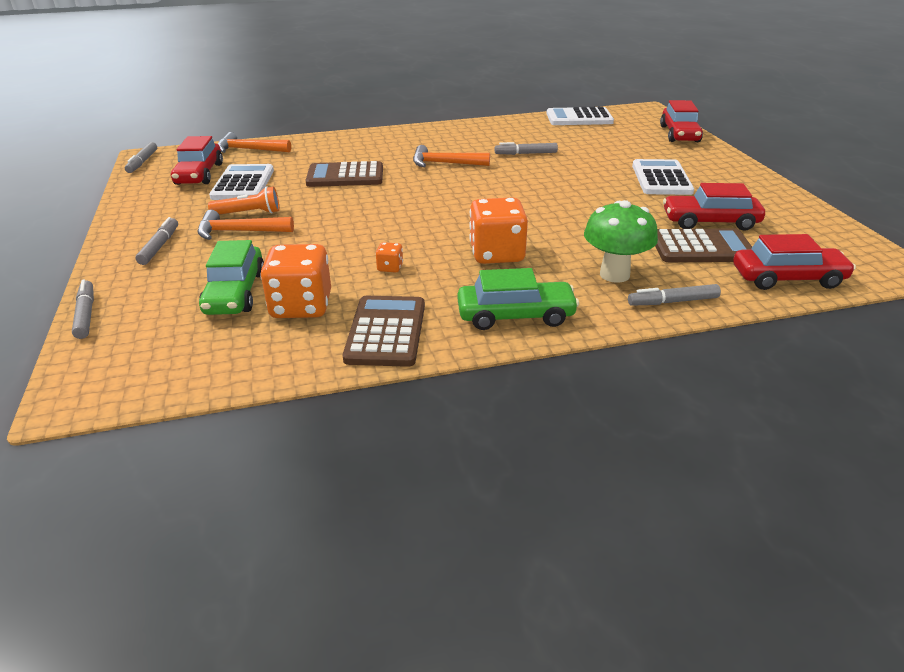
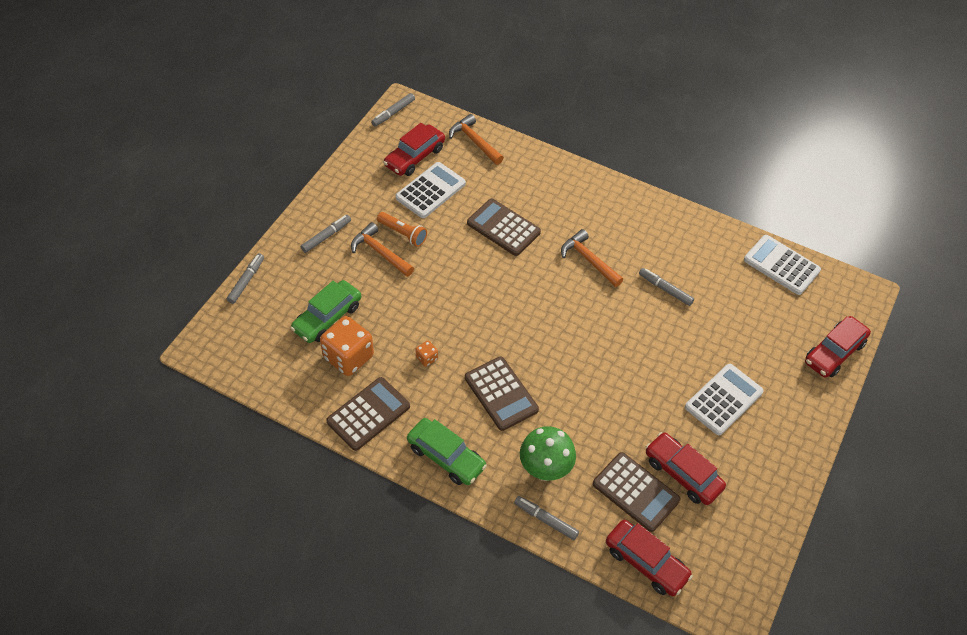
camera: 40 degrees right, 20 degrees up
orange dice [469,197,528,264] -> brown calculator [465,357,539,431]

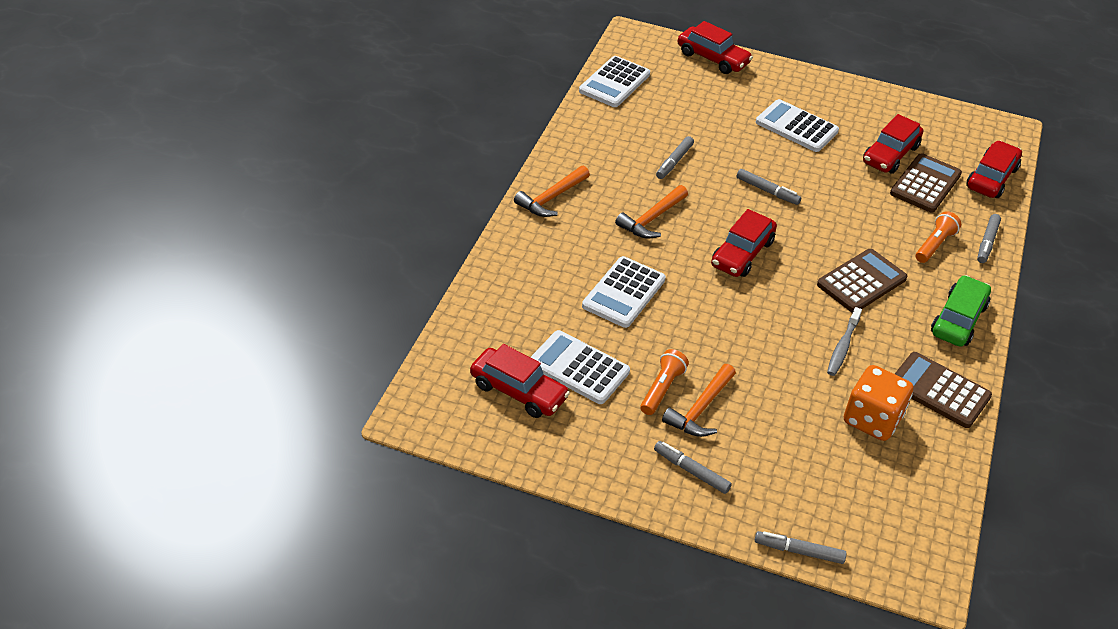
camera: 100 degrees left, 10 degrees down
green car [290,280,361,343] -> none
grey marker [371,93,415,126] -> grey marker moved to [737,169,801,205]
orange dice [416,341,438,367] -> grey toothbrush [827,307,862,376]
orange hammer [449,114,504,165] -> orange hammer moved to [514,166,590,217]
brown calculator [467,199,541,256] -> white calculator [582,256,666,328]
green mushroom [520,426,576,481] -> orange flashlight [916,211,961,263]
none -> red car [711,209,777,277]

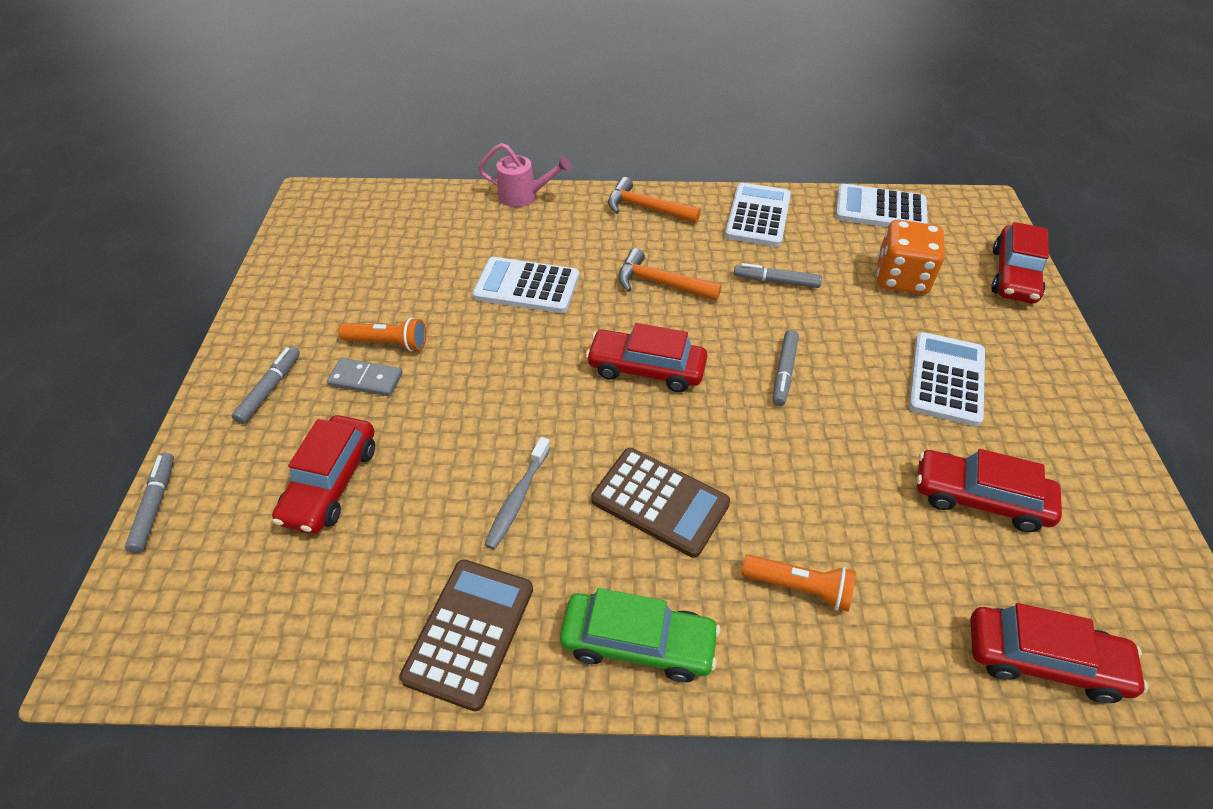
camera: 75 degrees right, 5 degrees up
red car [470,344,570,418] -> red car moved to [272,415,375,534]
white calculator [530,330,630,404] -> white calculator moved to [725,183,791,247]
orange hammer [662,364,736,437] -> grey domino [327,358,403,396]
grey toothbrush [827,307,862,376] -> grey toothbrush turned 75 degrees counterclockwise [485,437,551,550]
orange dice [844,365,913,441] -> orange dice moved to [877,220,945,294]
brown calculator [890,153,962,212] -> none
grey marker [977,214,1001,263] -> none
none -> pink watering can [478,143,572,207]

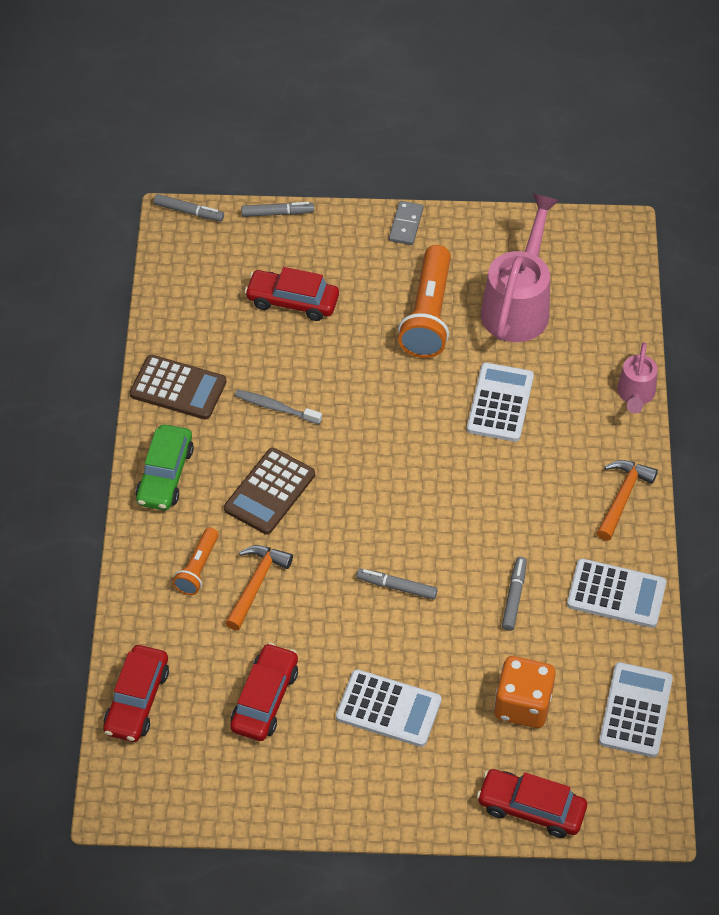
camera: 90 degrees right, 5 degrees up
grey marker [232,346,300,424] -> grey marker moved to [154,194,224,221]
grey domino [327,358,403,396] -> grey domino moved to [389,201,423,245]
orange flashlight [339,318,426,351] -> orange flashlight [398,245,451,358], size x1.87
red car [586,323,707,392] -> none
orange hammer [618,248,722,301] -> orange hammer moved to [225,545,293,630]
none -> pink watering can [481,193,560,342]

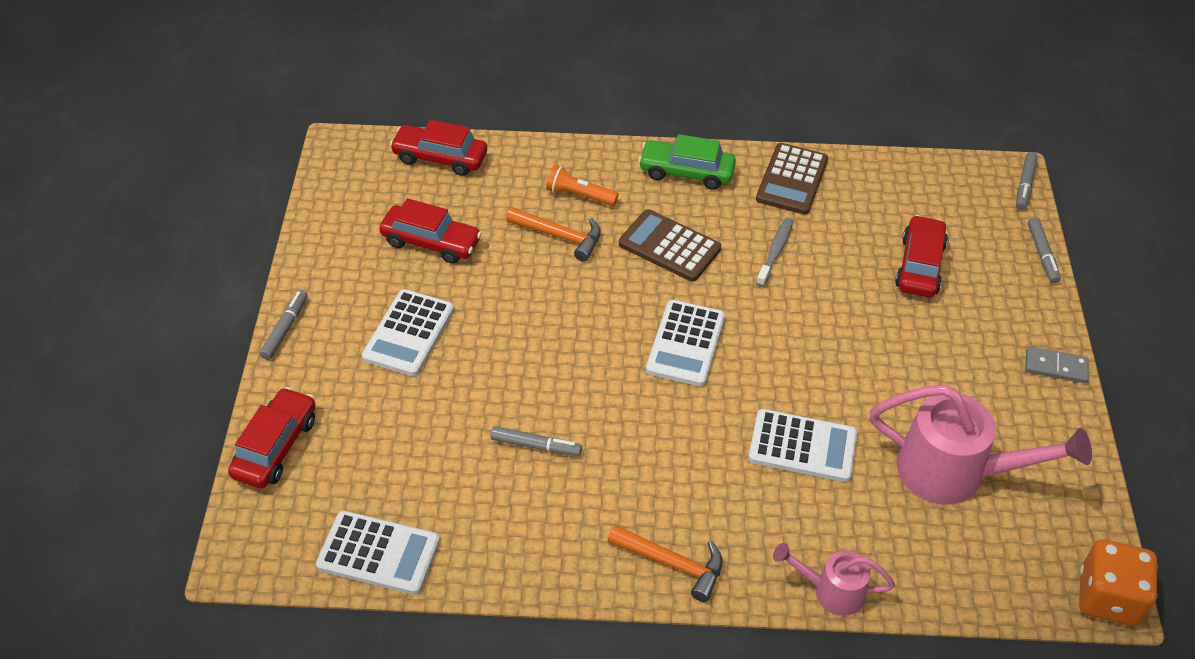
camera: 90 degrees right, 5 degrees down
grey marker [356,569,438,599] -> grey marker moved to [259,290,308,360]
orange flashlight [398,245,451,358] -> none
orange dice [494,656,556,728] -> orange dice moved to [1079,539,1158,626]
white calculator [567,559,666,628] -> white calculator moved to [646,300,725,386]

